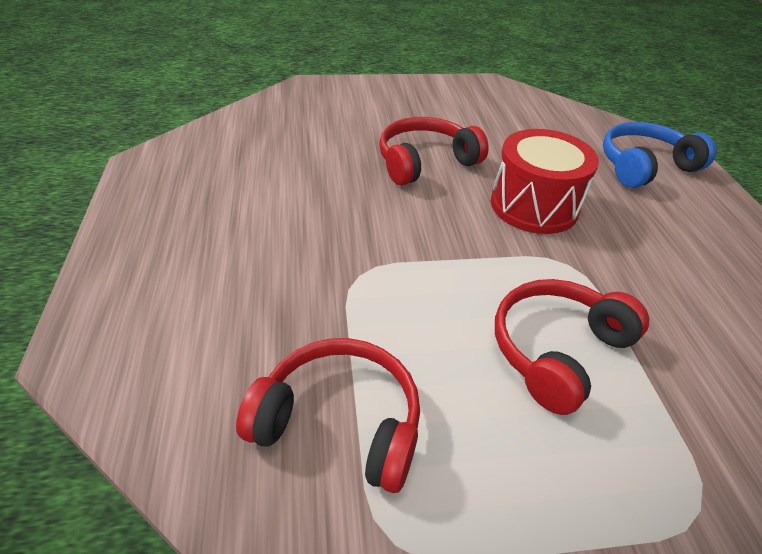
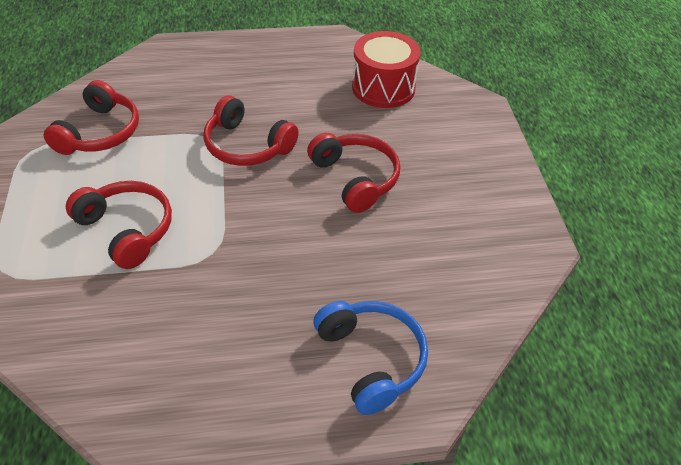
camera: 90 degrees right, 5 degrees up
red drum [491,129,599,234] -> red drum moved to [352,31,421,108]
none -> red headphones [204,95,299,166]

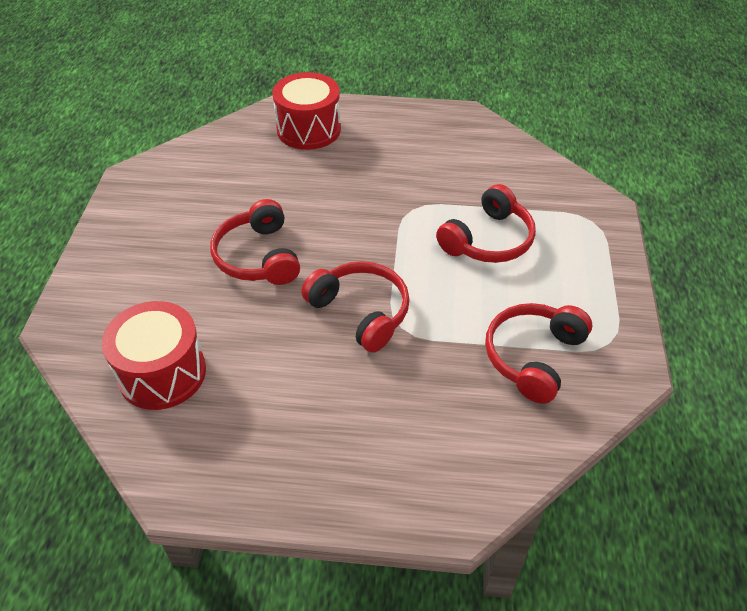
camera: 165 degrees left, 0 degrees up
red headphones [66,181,172,269] -> red headphones turned 105 degrees counterclockwise [436,184,536,263]
blue headphones [313,301,428,415] -> red drum [272,72,341,150]

